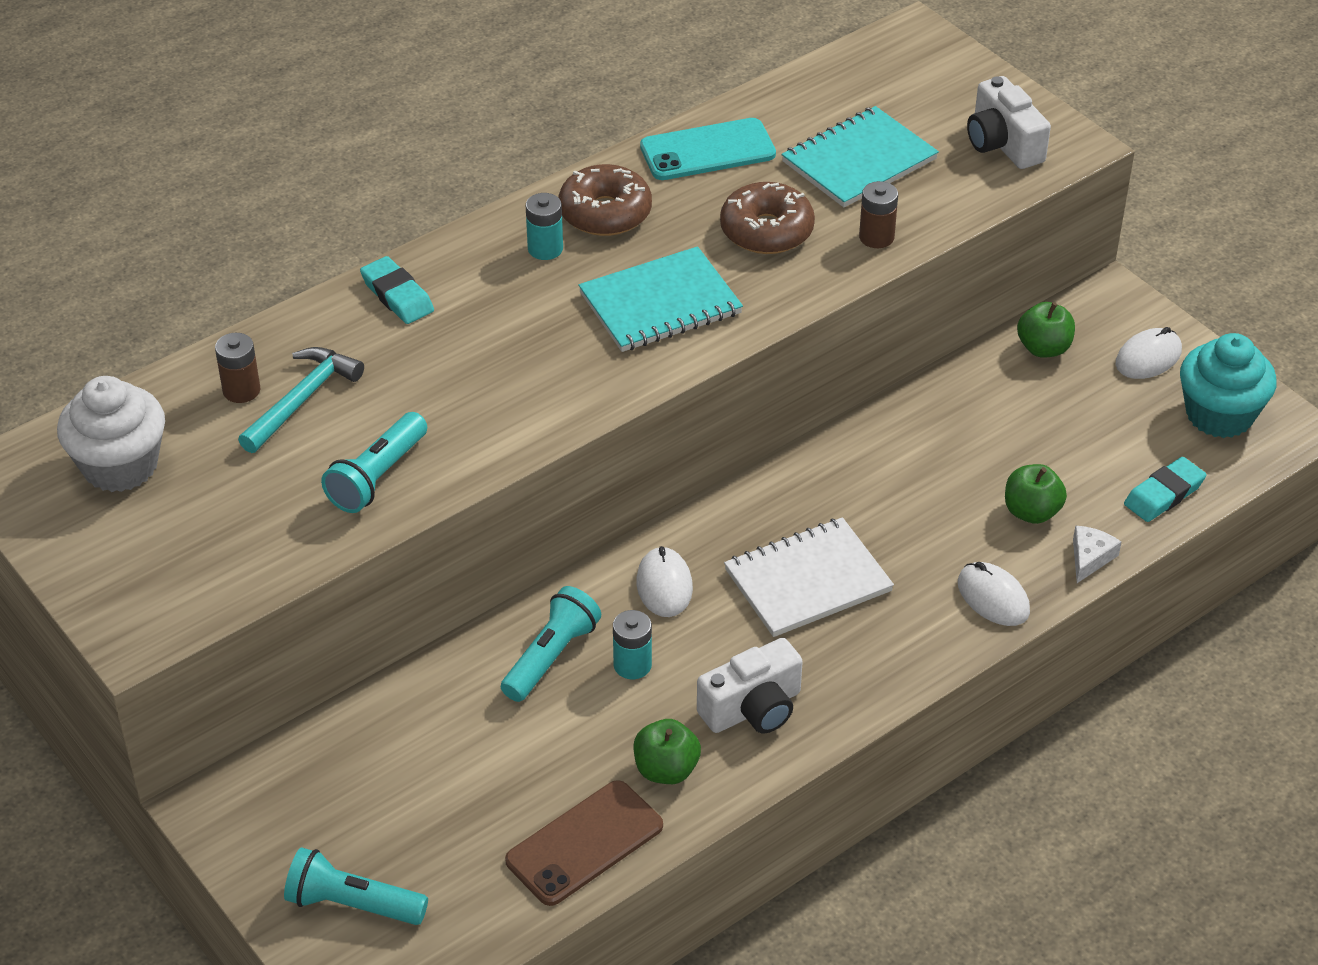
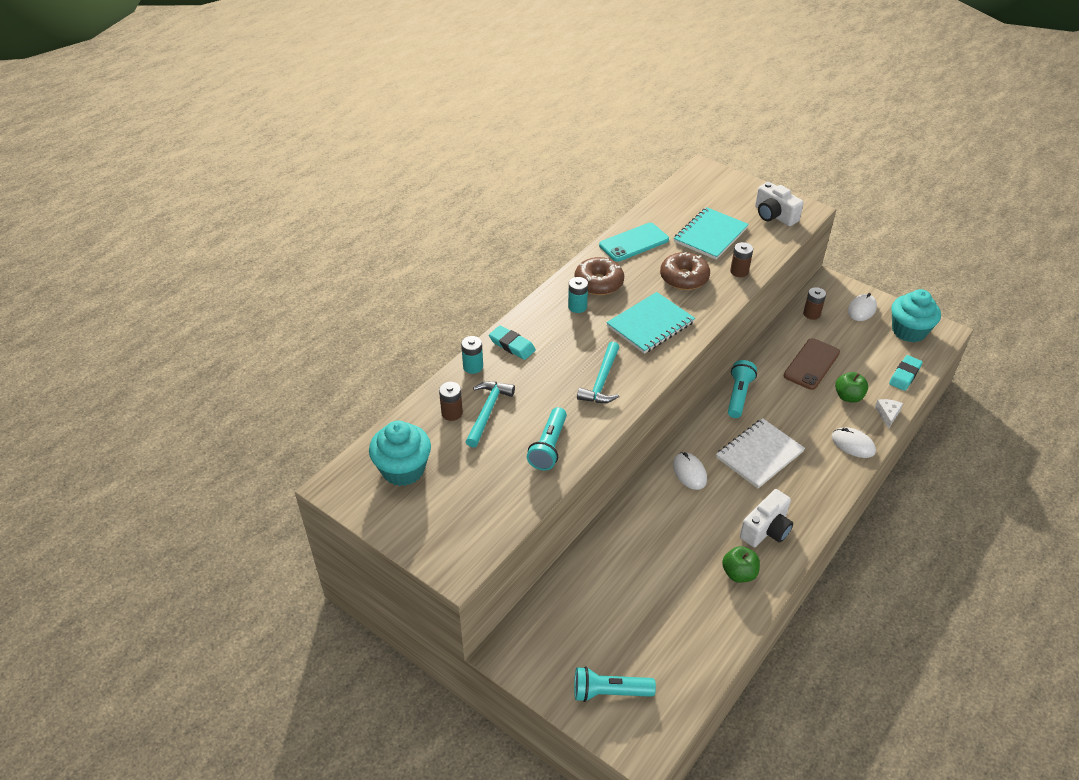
camera: 15 degrees left, 0 degrees up
white cupcake [57,376,165,492] -> turquoise cupcake [369,421,431,486]
turquoise flashlight [501,586,601,702] -> turquoise flashlight moved to [728,360,757,418]
brown phone [505,780,663,906] -> brown phone moved to [783,338,840,390]
turquoise battery [613,610,652,679] -> turquoise battery moved to [461,336,483,374]
green apple [1017,302,1075,358] -> brown battery [803,287,826,320]
none -> turquoise hammer [577,342,619,403]

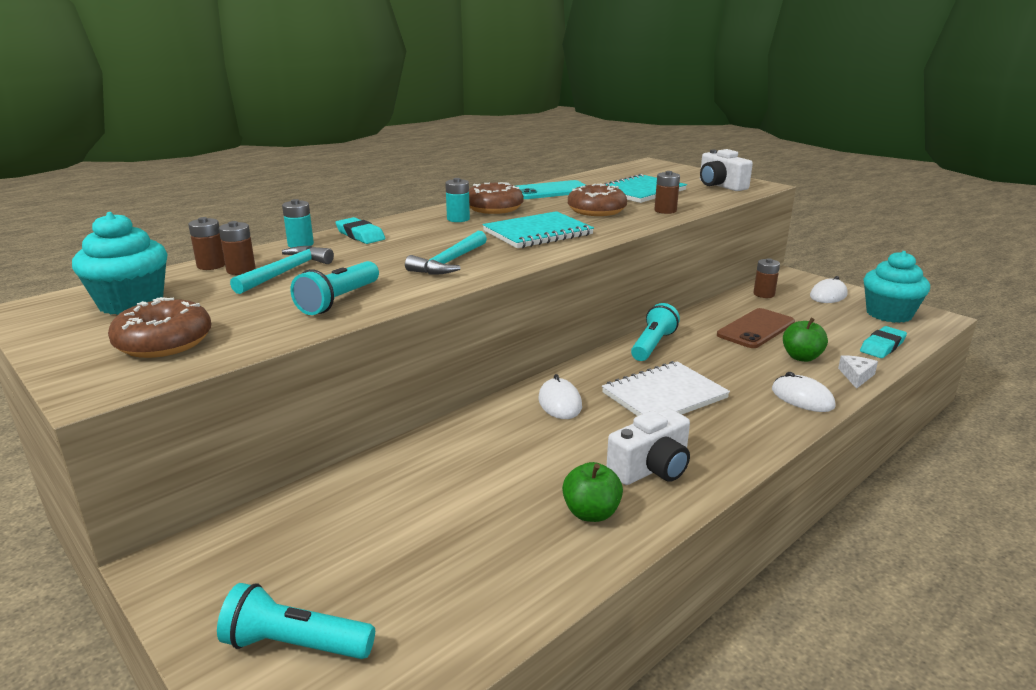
camera: 10 degrees right, 20 degrees down
none -> brown donut [108,297,211,358]
none -> brown battery [188,217,225,270]

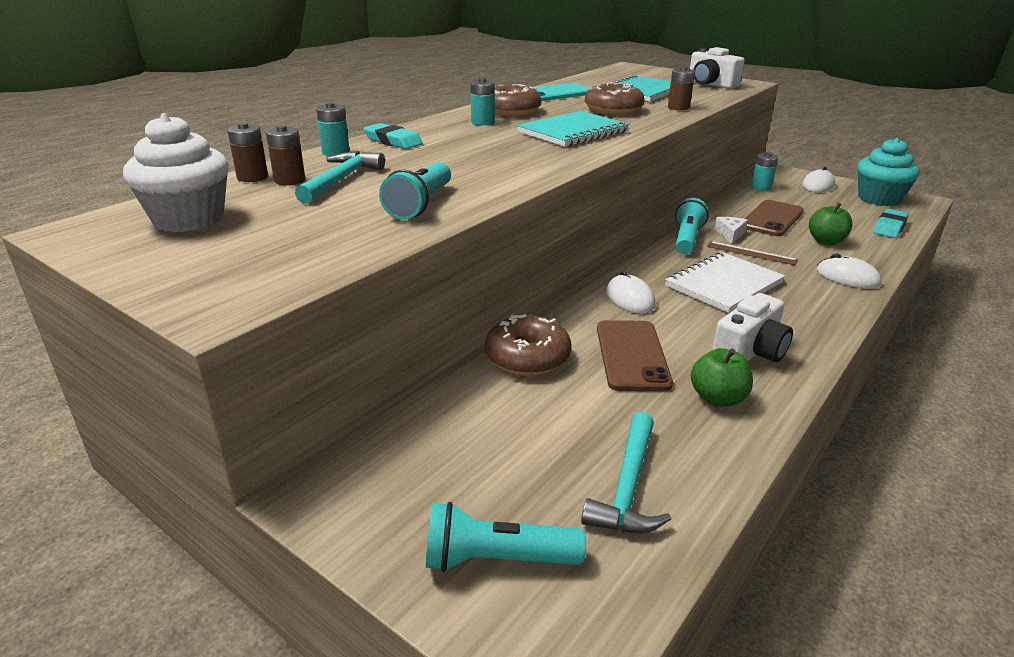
camera: 10 degrees left, 5 degrees up
turquoise cupcake [72,212,167,315] -> white cupcake [123,113,229,232]
brown donut [108,297,211,358] -> brown donut moved to [485,314,572,376]
turquoise hammer [405,231,487,274] -> turquoise hammer moved to [581,412,671,533]
brown battery [753,258,780,298] -> turquoise battery [751,152,778,191]
white cheese [838,355,878,389] -> white cheese moved to [715,217,748,244]
none -> brown phone [597,320,673,391]
none -> brown ruler [707,241,798,265]

